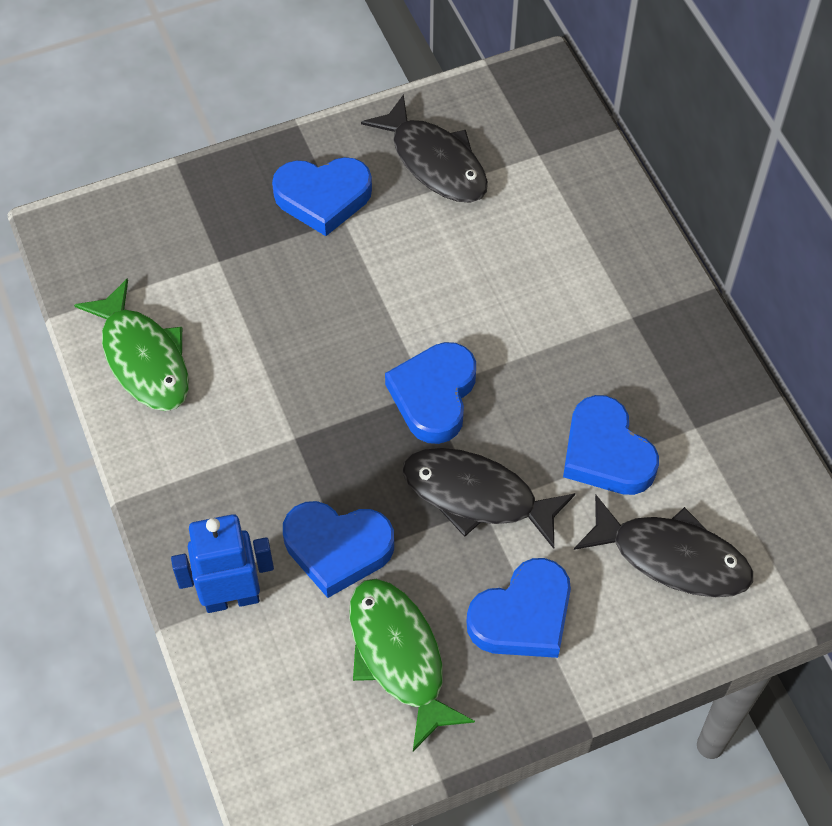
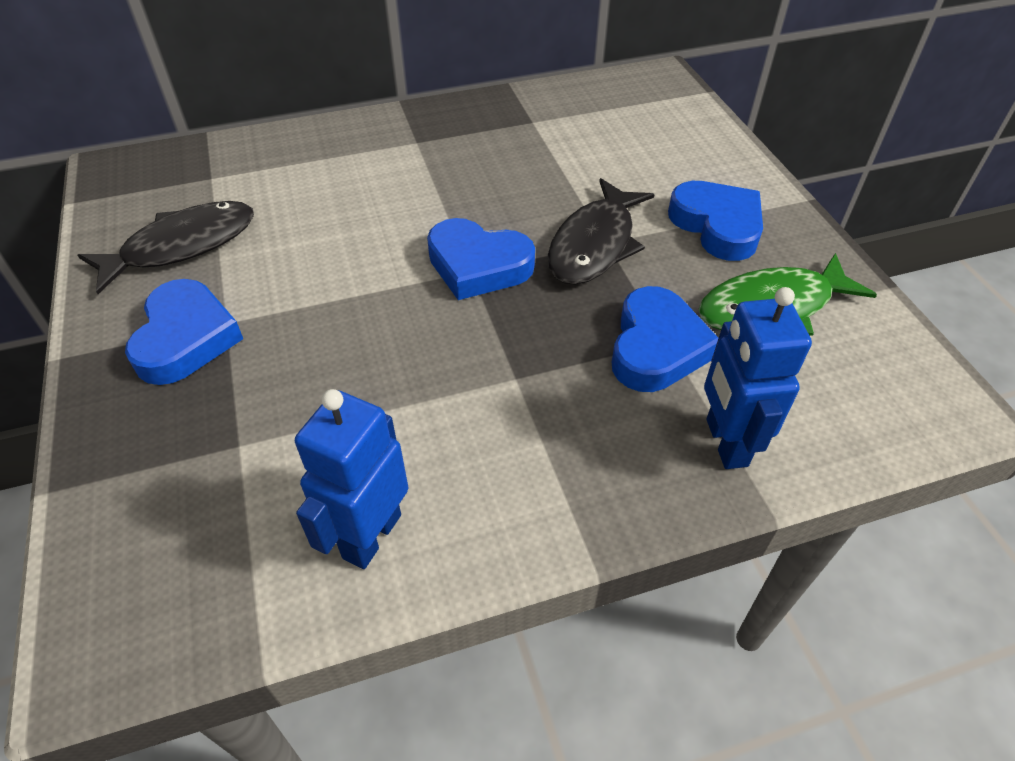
camera: 85 degrees left, 10 degrees down
green fish [74,278,189,411] -> blue robot [295,389,409,569]
blue heart [563,395,659,495] -> none
black fish [574,495,753,597] -> none

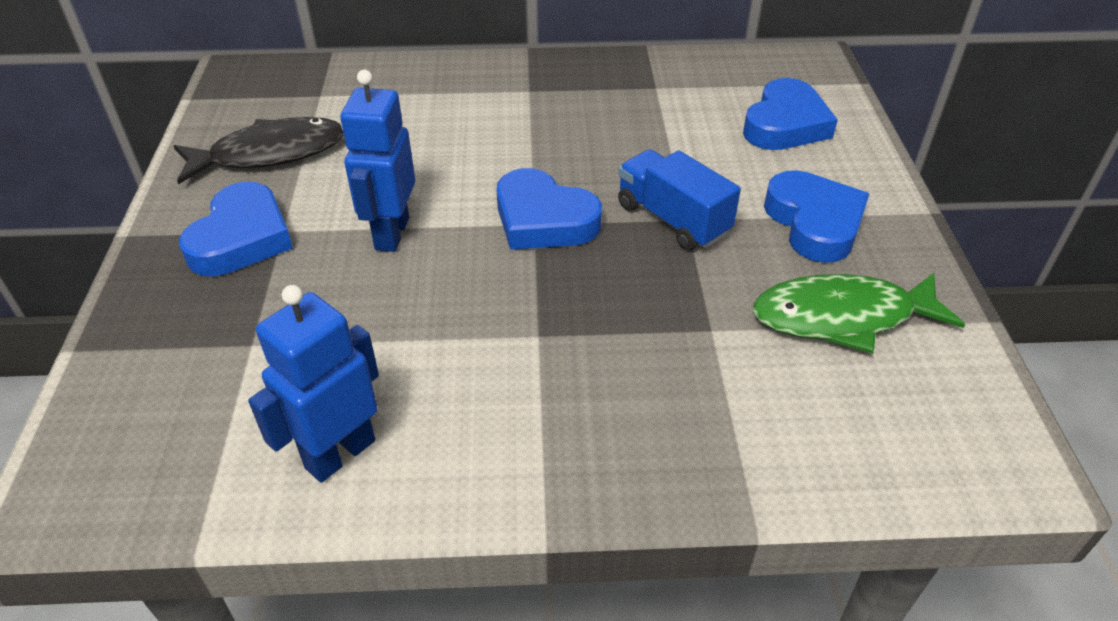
camera: 15 degrees right, 5 degrees down
black fish [548,178,655,285] -> blue truck [618,149,741,250]
blue heart [612,286,718,392] -> blue heart moved to [743,78,838,150]
blue robot [704,287,812,469] -> blue robot moved to [340,70,415,252]

